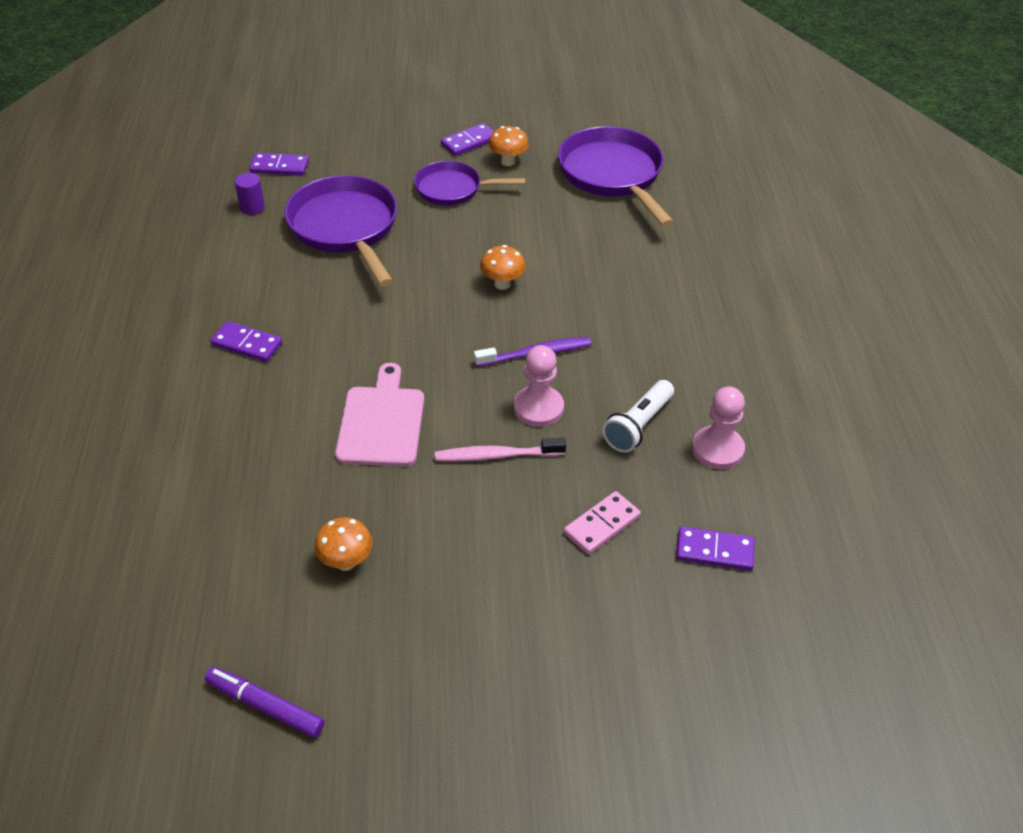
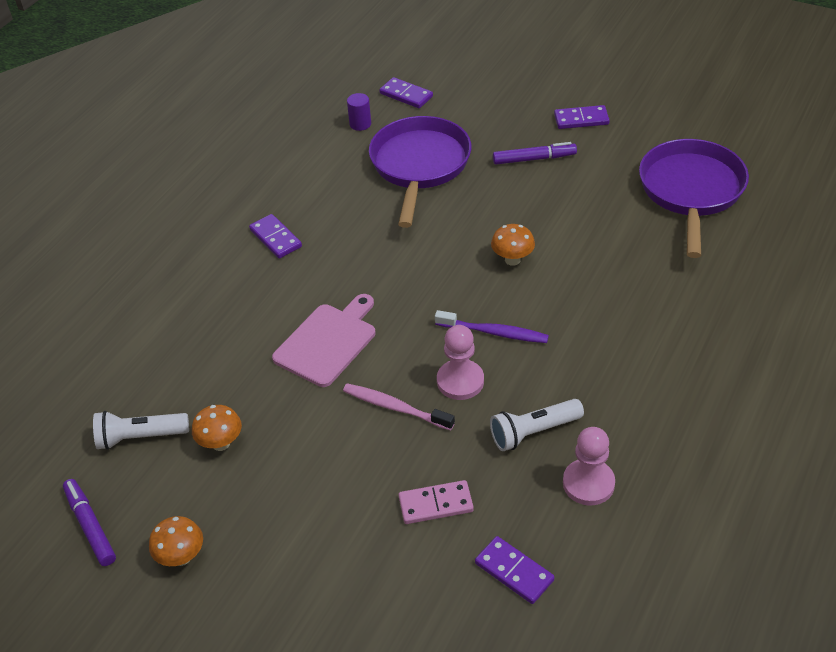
camera: 35 degrees right, 0 degrees up
purple pan [414,161,525,206] -> purple marker [493,142,577,165]
orange mushroom [488,126,529,166] -> orange mushroom moved to [149,516,203,566]
none -> white flashlight [93,411,189,450]

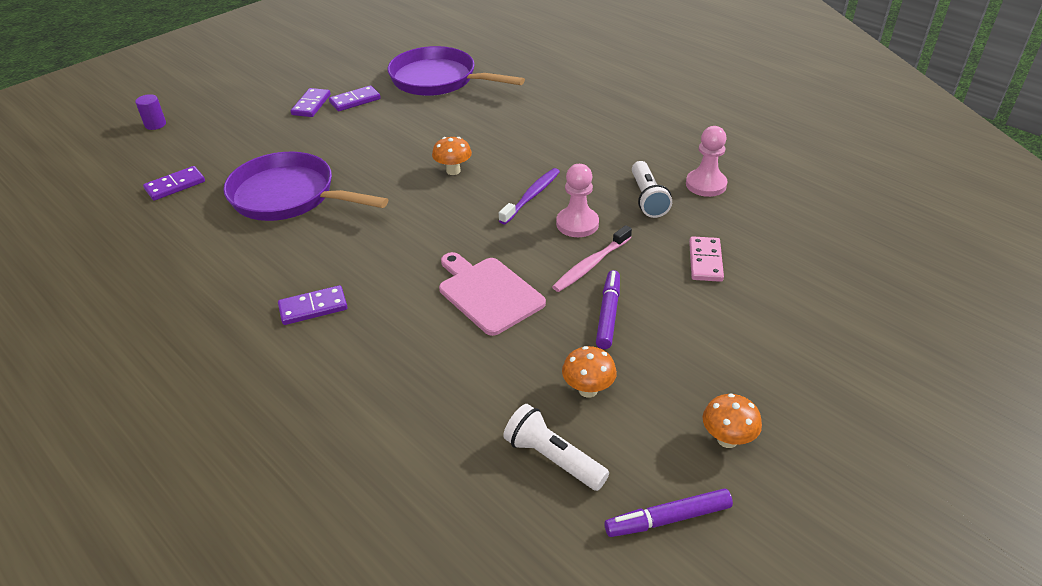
camera: 75 degrees left, 5 degrees down
white flashlight [93,411,189,450] -> white flashlight turned 120 degrees clockwise [503,404,609,491]
purple cylinder [347,93,371,131] -> purple cylinder moved to [135,94,166,130]
purple domino [475,536,554,604] -> purple domino moved to [329,85,381,111]
purple marker [493,142,577,165] -> purple marker moved to [596,270,620,349]

